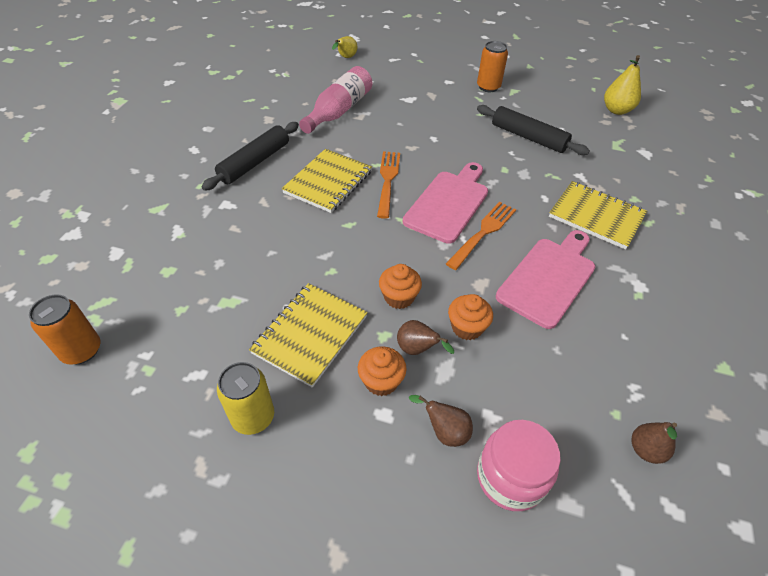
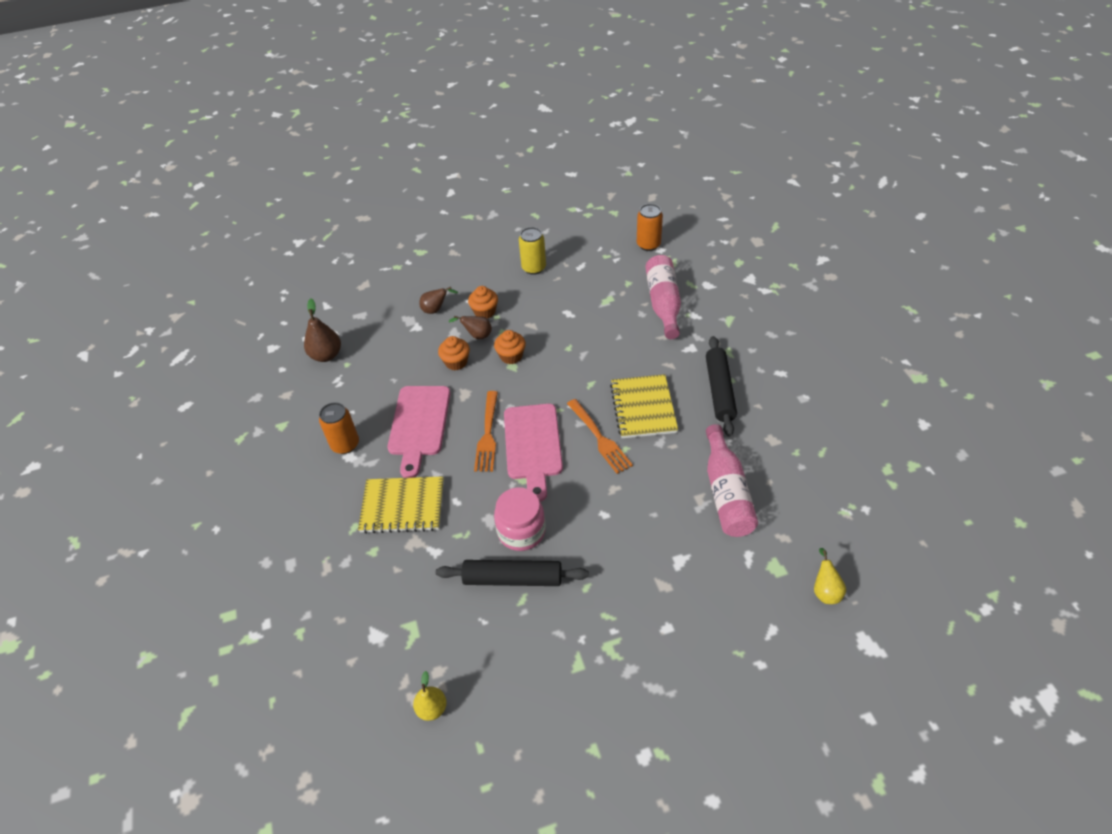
camera: 150 degrees right, 0 degrees up
yellow notebook [249,283,368,387] -> none
orange can [477,41,508,92] -> orange can moved to [319,402,359,454]
pink jar [477,420,561,511] -> pink jar moved to [494,487,546,551]
yellow pear [604,55,641,115] -> yellow pear [413,671,447,721], size x0.66
brown pear [632,422,677,464] -> brown pear [304,299,341,362], size x1.52
none -> pink bottle [645,255,681,339]

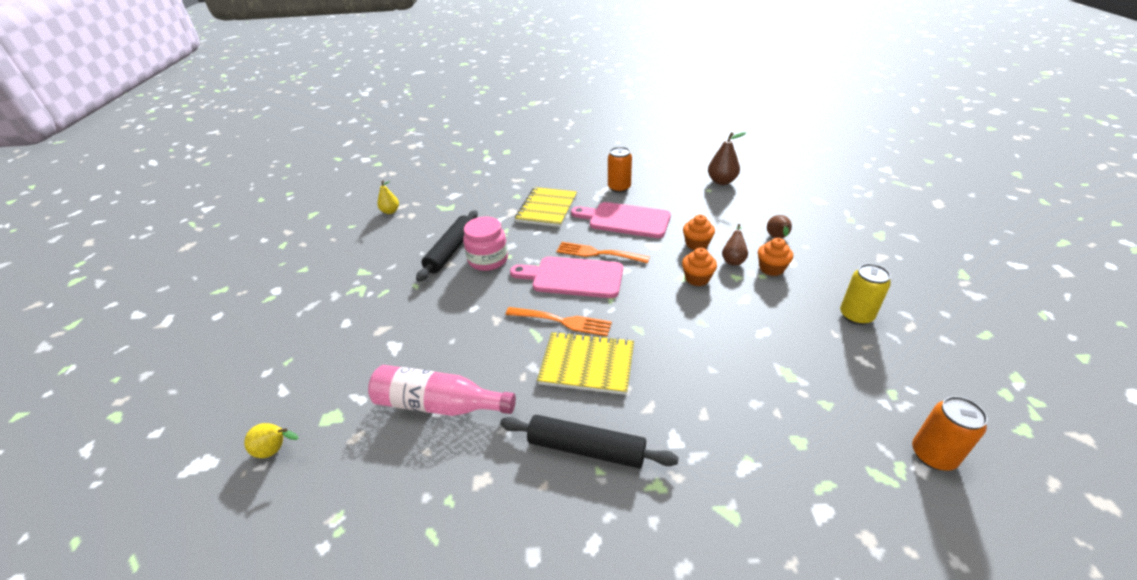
camera: 105 degrees right, 10 degrees down
orange fork [567,399,633,474] -> orange fork turned 150 degrees counterclockwise [505,307,612,336]
pink bottle [645,255,681,339] -> none

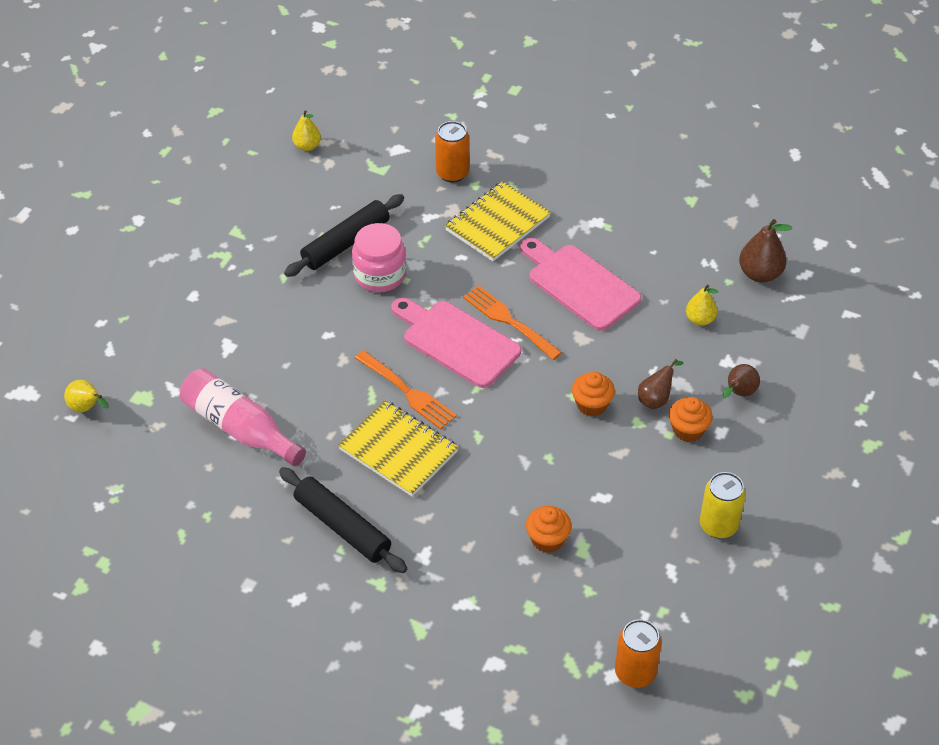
camera: 25 degrees right, 10 degrees up
orange can [608,147,632,193] -> orange can moved to [435,121,469,183]
orange cupcake [683,215,715,250] -> orange cupcake moved to [526,506,572,553]
none -> yellow pear [686,284,718,326]

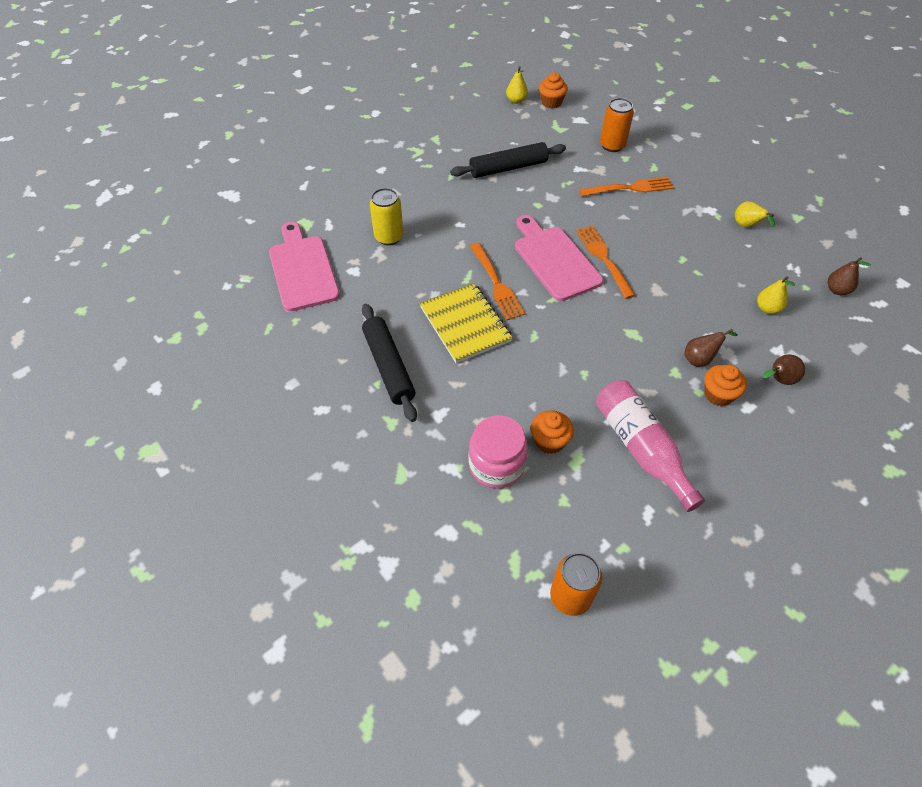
camera: 25 degrees right, 5 degrees up
yellow pear [64,380,109,412] -> yellow pear moved to [735,201,775,227]
pink bottle [180,368,306,466] -> pink bottle moved to [596,380,705,512]
pink jar [352,223,406,292] -> pink jar moved to [468,415,528,489]
yellow notebook [445,181,551,261] -> orange fork [579,177,674,196]
pink cutting board [520,238,641,331] -> pink cutting board moved to [269,222,340,312]
orange cupcake [572,372,615,417] -> orange cupcake moved to [539,72,568,108]
yellow can [700,472,746,538] -> yellow can moved to [370,188,404,245]
brown pear [739,219,792,283] -> brown pear [828,257,871,295], size x0.66

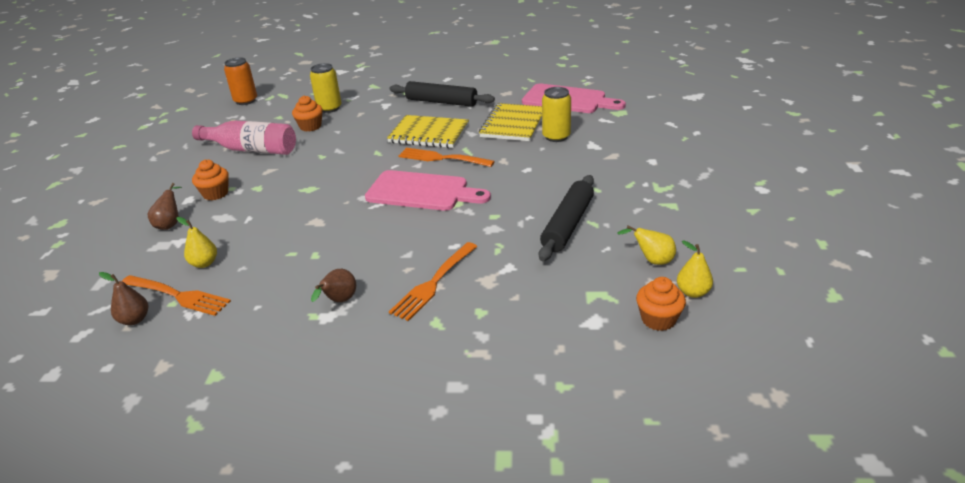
camera: 135 degrees right, 20 degrees down
pink jar [468,415,528,489] -> yellow can [310,63,342,113]
orange fork [576,226,636,299] -> orange fork moved to [122,275,231,316]
orange can [600,98,634,152] -> none
brown pear [684,329,738,366] -> brown pear moved to [311,269,356,302]
yellow pear [735,201,775,227] -> yellow pear moved to [617,225,676,265]
none -> yellow notebook [479,103,542,141]

